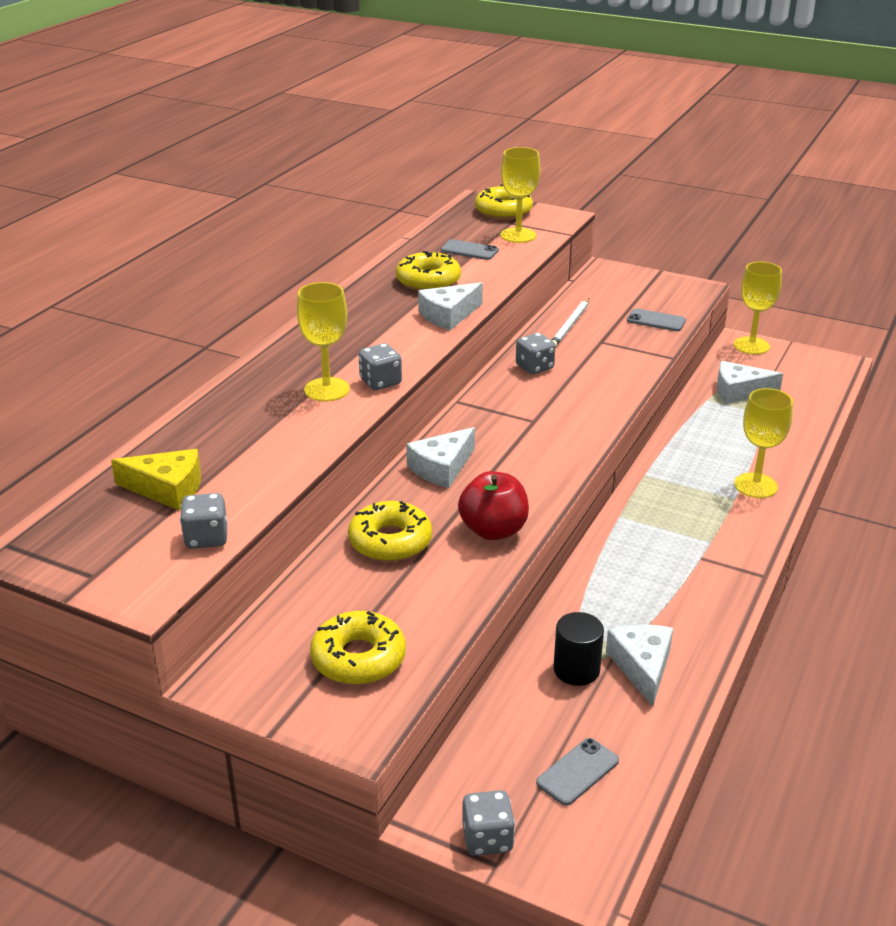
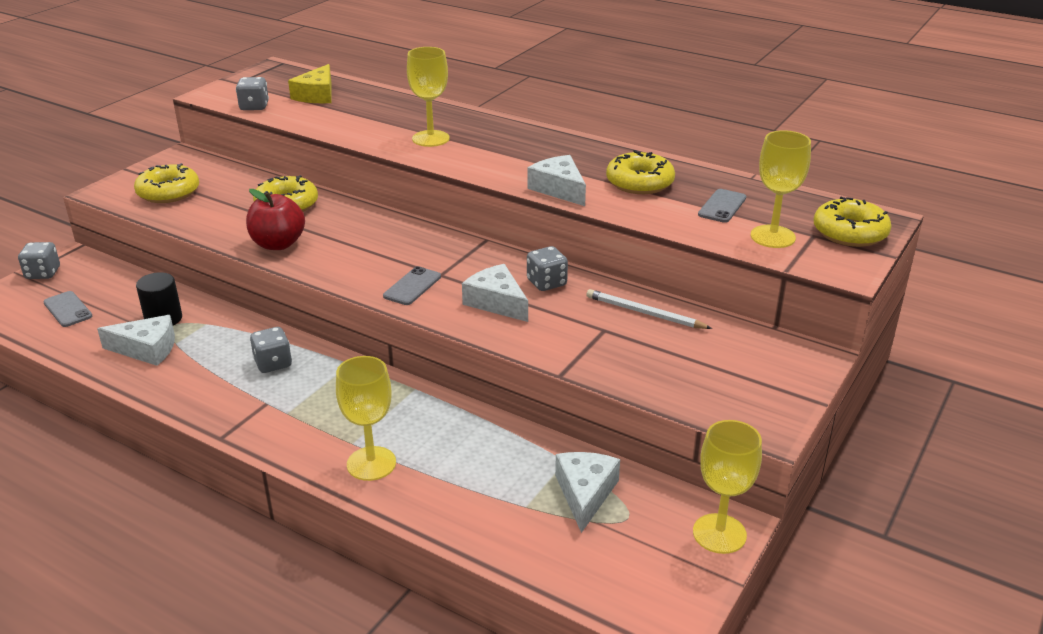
camera: 95 degrees right, 0 degrees up
grey dice [358,343,402,390] -> grey dice moved to [250,327,292,373]
white cheese [406,427,475,488] -> white cheese moved to [462,264,528,322]
grey phone [627,308,686,331] -> grey phone moved to [383,266,441,305]

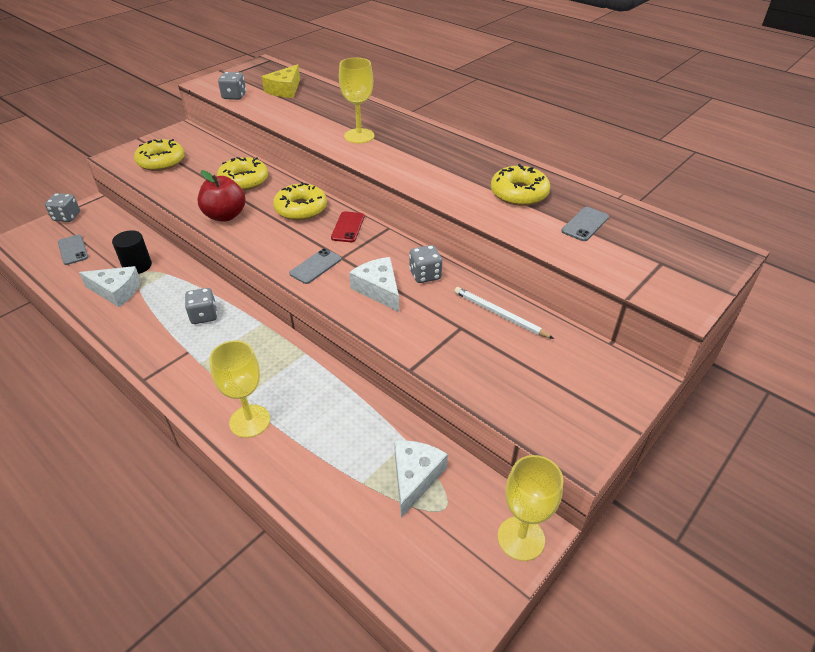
camera: 10 degrees right, 10 degrees up
white cheese [527,155,586,206] -> none
yellow goblet [750,130,811,248] -> none
yellow donut [813,196,891,247] -> yellow donut moved to [273,182,327,220]
none -> red phone [331,211,364,242]

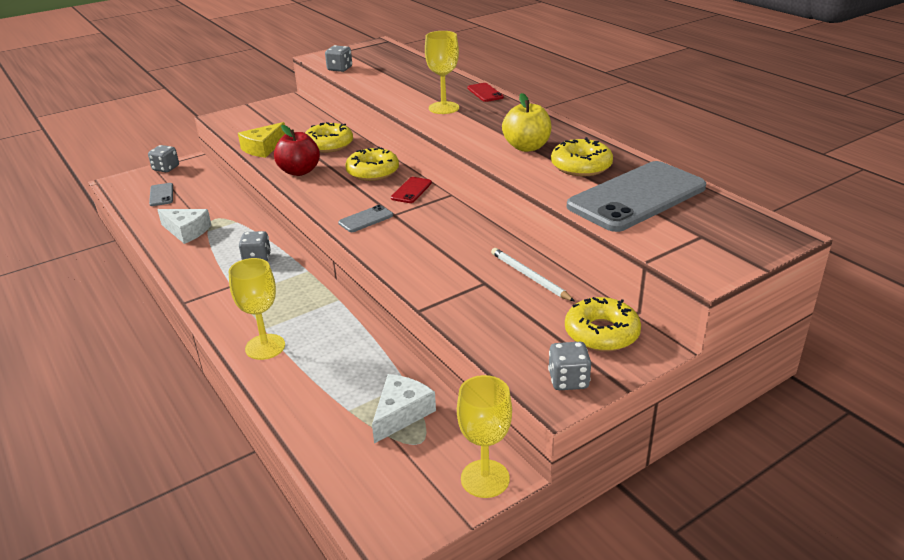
camera: 15 degrees right, 10 degrees down
black cylinder [112,230,152,274] -> none
yellow donut [134,139,185,171] -> yellow donut moved to [565,297,641,352]
yellow cheese [262,64,300,98] -> yellow cheese moved to [238,122,285,158]
white cheese [349,257,399,312] -> none
grey dice [409,245,442,283] -> grey dice moved to [548,342,591,390]
grey phone [561,207,609,241] -> grey phone [567,161,706,232], size x2.42
none -> red phone [467,83,504,102]
none -> yellow apple [502,93,551,152]

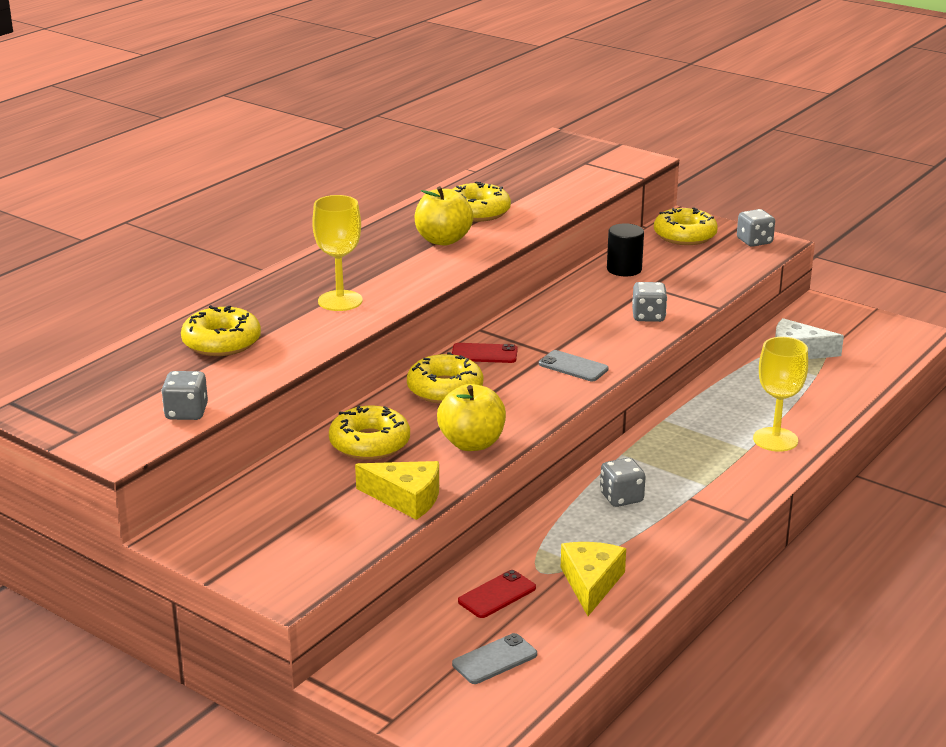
camera: 110 degrees left, 5 degrees down
grey dice [148,145,179,172] -> grey dice moved to [632,282,667,322]
white cheese [157,209,211,244] -> yellow cheese [561,542,626,616]
red apple [274,125,320,176] -> yellow apple [437,384,506,451]
yellow goblet [457,375,512,498] -> none
red phone [467,83,504,102] -> red phone moved to [458,570,536,618]
white pencil [491,248,575,302] -> black cylinder [607,223,644,276]
grey phone [567,161,706,232] -> none
none -> yellow donut [181,305,261,356]

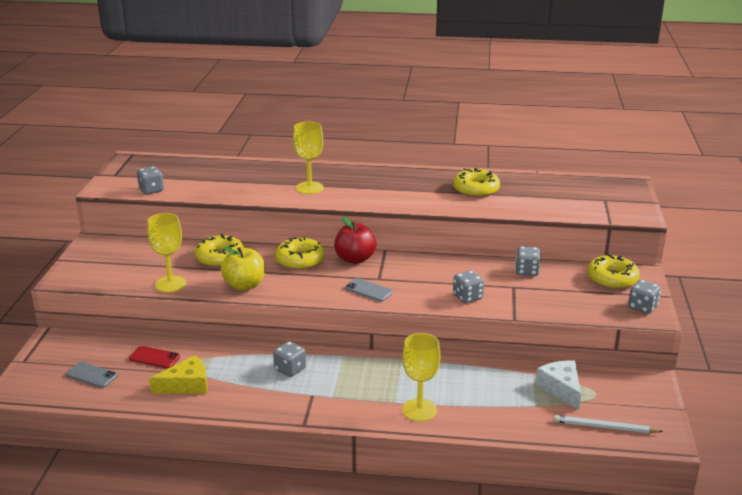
camera: 60 degrees right, 0 degrees up
yellow donut [181,305,261,356] -> none
yellow cheese [355,461,439,520] -> yellow goblet [147,213,186,292]
yellow apple [415,186,473,246] -> none
red phone [452,343,518,363] -> red apple [334,217,376,264]
grey phone [539,350,609,381] -> grey phone turned 60 degrees counterclockwise [345,278,393,302]
black cylinder [607,223,644,276] -> grey dice [515,246,541,276]
none -> white pencil [554,415,663,433]

